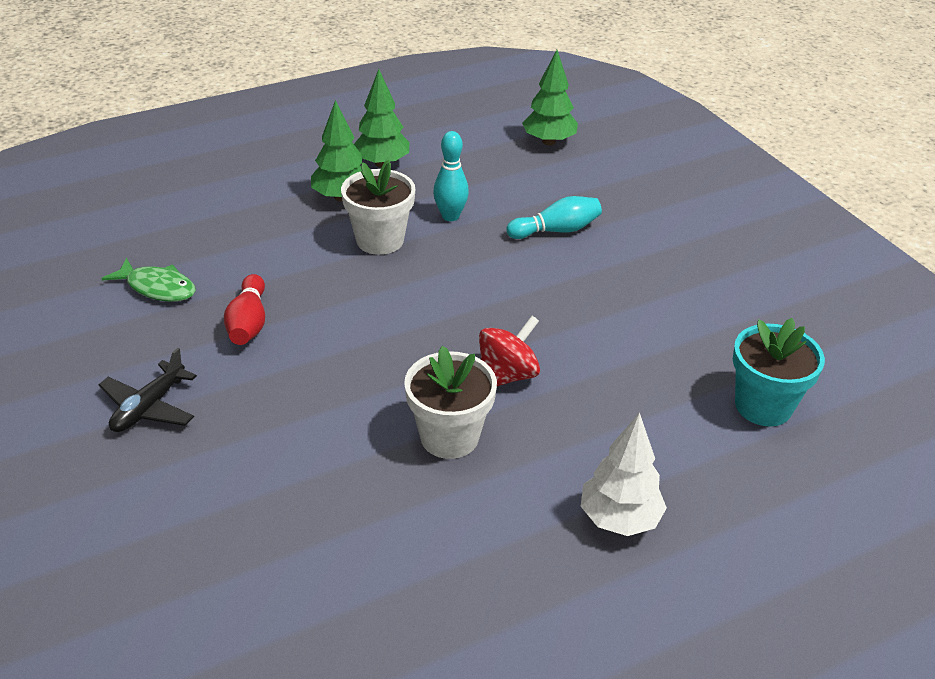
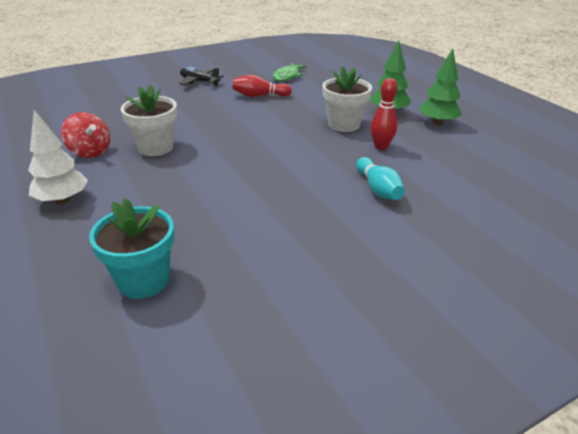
camera: 90 degrees right, 5 degrees down
turquoise bowling pin [433,131,469,221] -> red bowling pin [371,78,397,150]
red spinning top [479,316,540,386] -> red spinning top moved to [61,112,111,158]
green tree [522,50,578,145] -> none

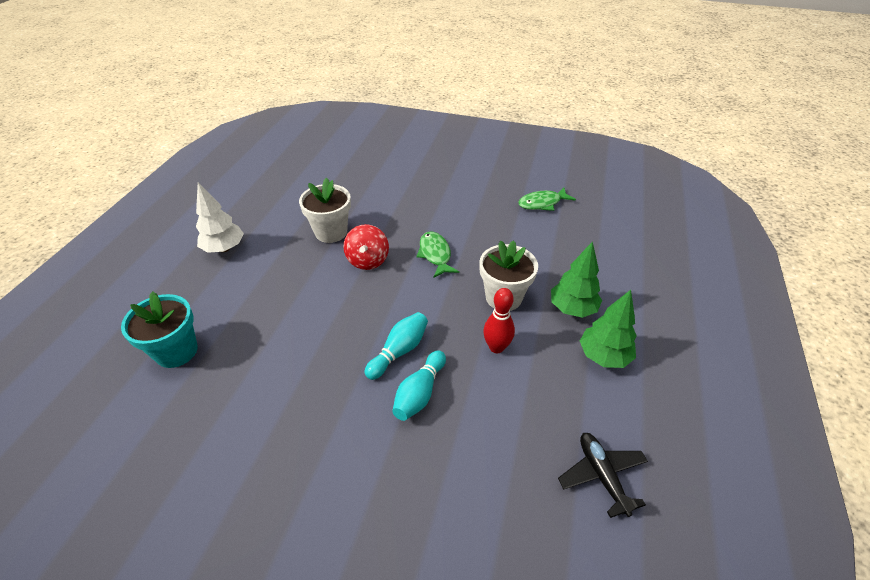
camera: 45 degrees right, 10 degrees up
red spinning top [61,112,111,158] -> red spinning top moved to [343,224,389,270]
black plane [180,67,224,86] -> black plane moved to [558,433,648,518]
red bowling pin [232,75,292,97] -> none
none -> turquoise bowling pin [365,312,428,380]
none -> green fish [416,232,459,278]

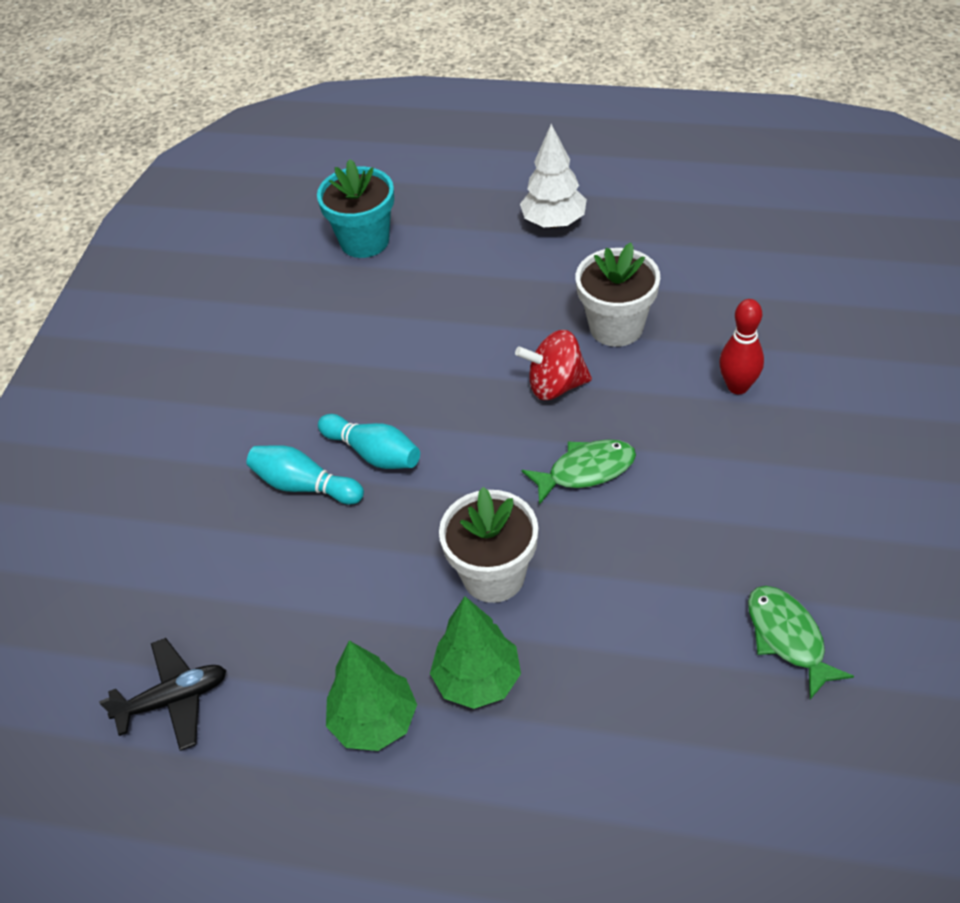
camera: 90 degrees right, 5 degrees up
red bowling pin [483,288,515,353] -> red bowling pin moved to [719,299,764,394]

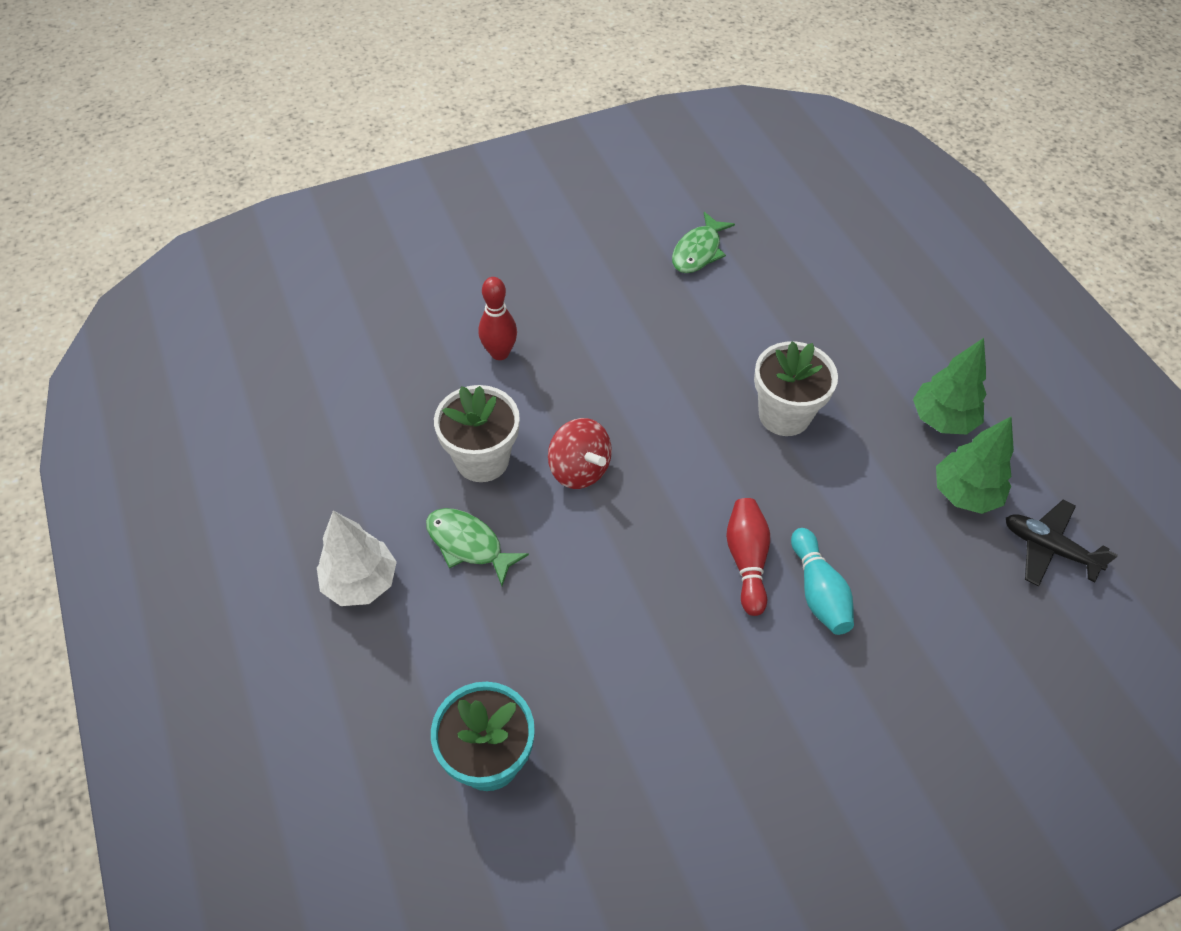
camera: 130 degrees left, 5 degrees up
turquoise bowling pin [318,414,420,469] -> red bowling pin [726,498,770,616]
green tree [430,596,521,709] -> green tree moved to [936,417,1014,514]
green fish [522,439,636,505] -> green fish moved to [426,508,529,586]

